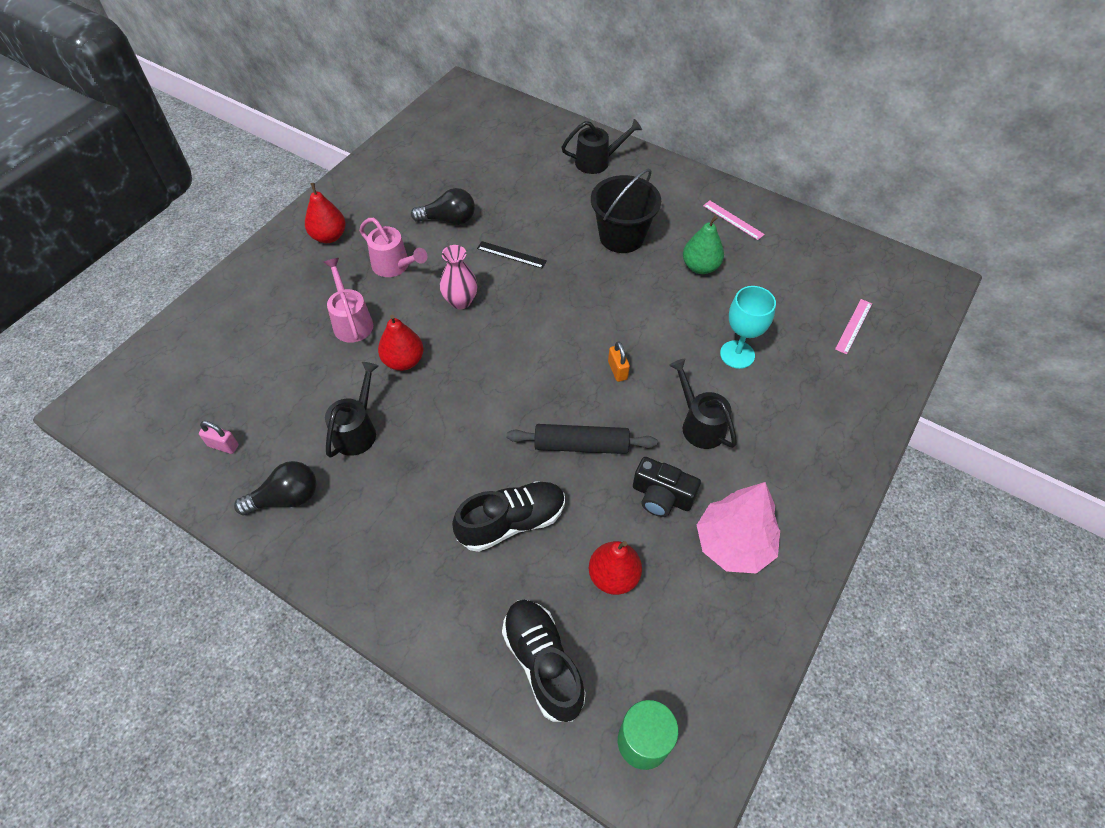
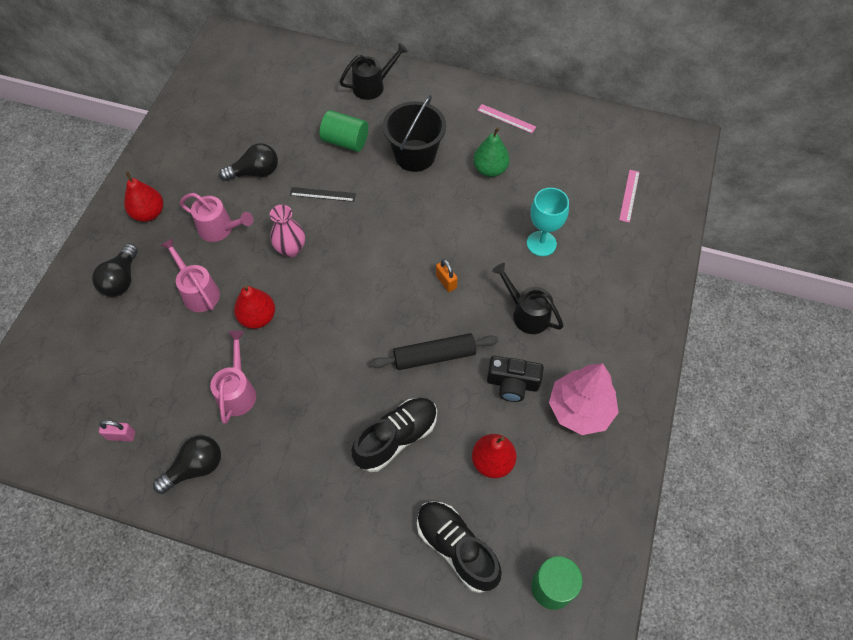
camera: 15 degrees left, 5 degrees up
black watering can [325,362,379,458] -> pink watering can [210,331,256,424]
none -> black light bulb [92,243,138,297]
none -> green cylinder [320,110,368,152]

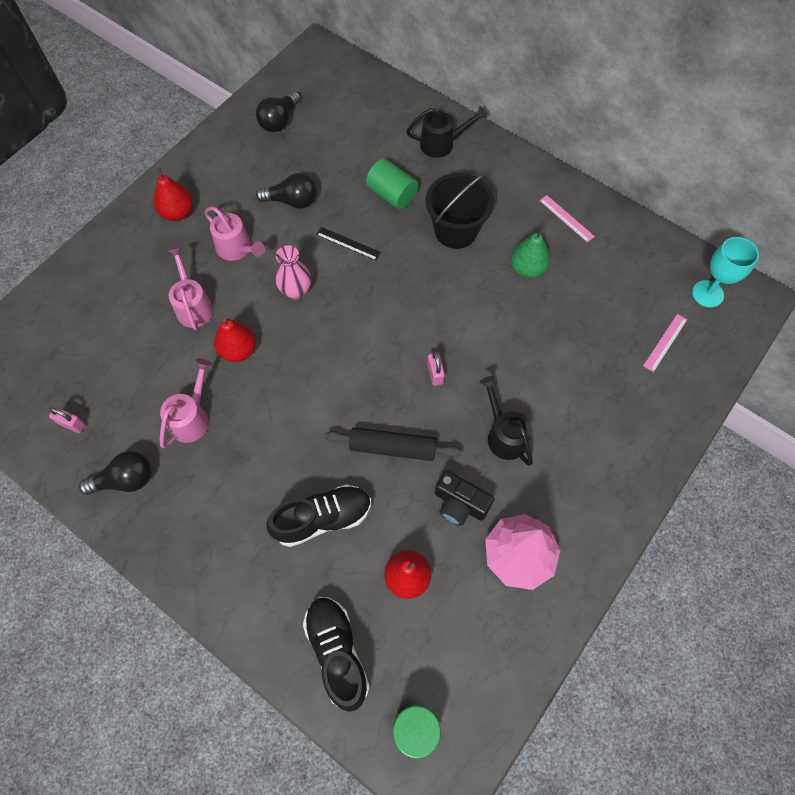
camera: 20 degrees right, 5 degrees up
black light bulb [92,243,138,297] -> black light bulb moved to [256,91,301,132]
orange padlock [436,259,458,292] -> pink padlock [427,352,445,386]
turquoise goblet [527,188,569,256] -> turquoise goblet moved to [692,237,759,308]

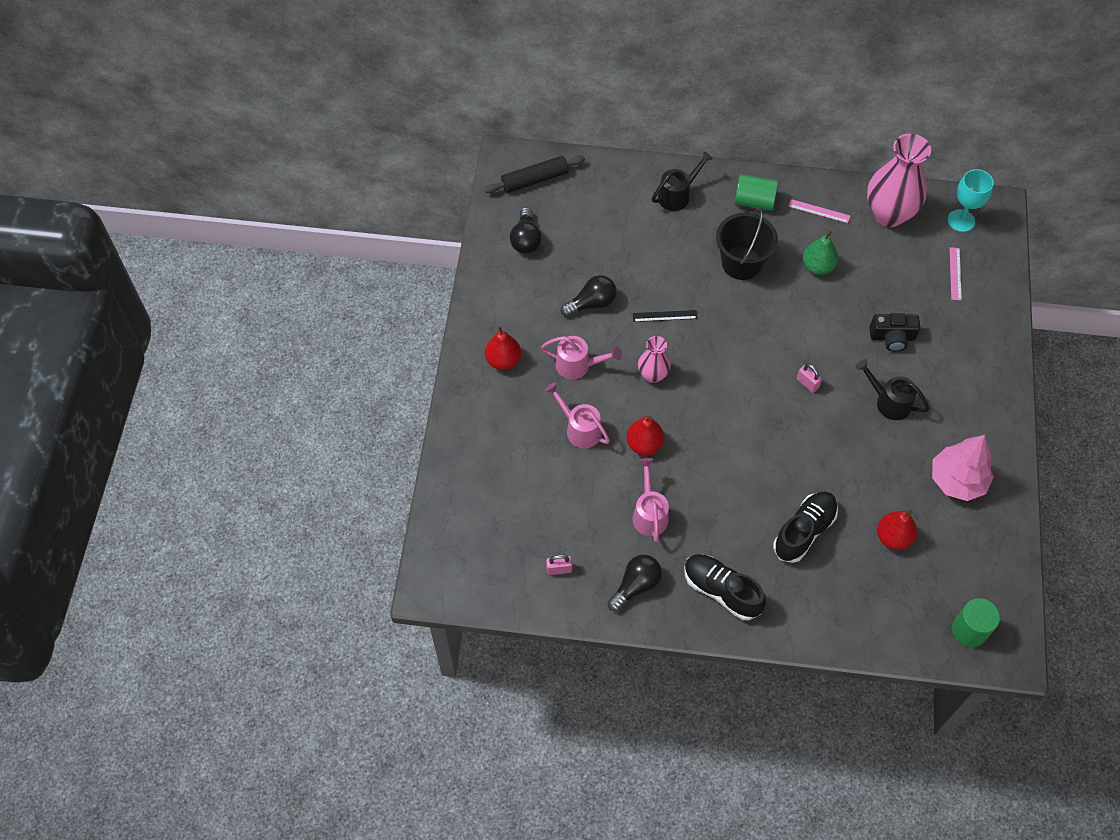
camera: 30 degrees left, 5 degrees down
black shoe [303,597,370,712] -> black shoe moved to [684,554,766,620]
black rolling pin [325,427,462,461] -> black rolling pin moved to [484,156,585,193]
green cylinder [366,159,418,210] -> green cylinder moved to [734,174,778,211]
black camera [435,470,495,526] -> black camera moved to [869,313,920,352]
none -> pink vase [867,133,931,227]

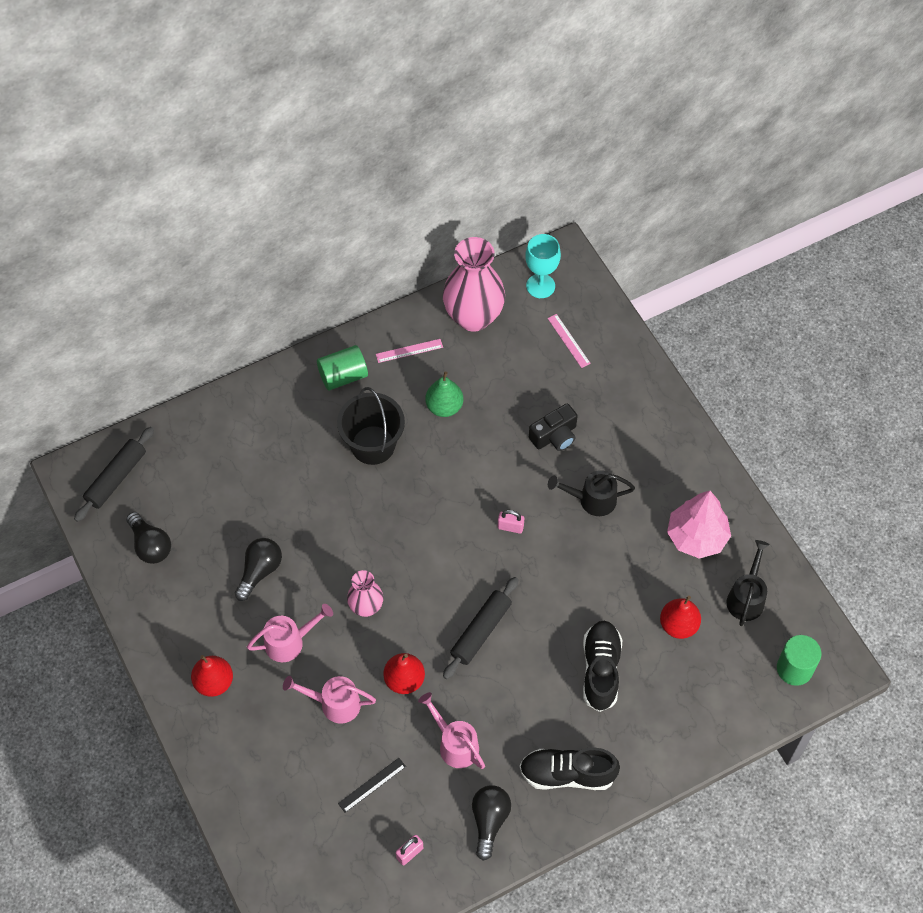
camera: 35 degrees left, 0 degrees up
black ruler [633,310,697,322] -> black ruler moved to [338,758,406,813]
black watering can [652,151,713,211] -> black watering can moved to [726,540,770,626]
none -> black rolling pin [443,577,519,679]

